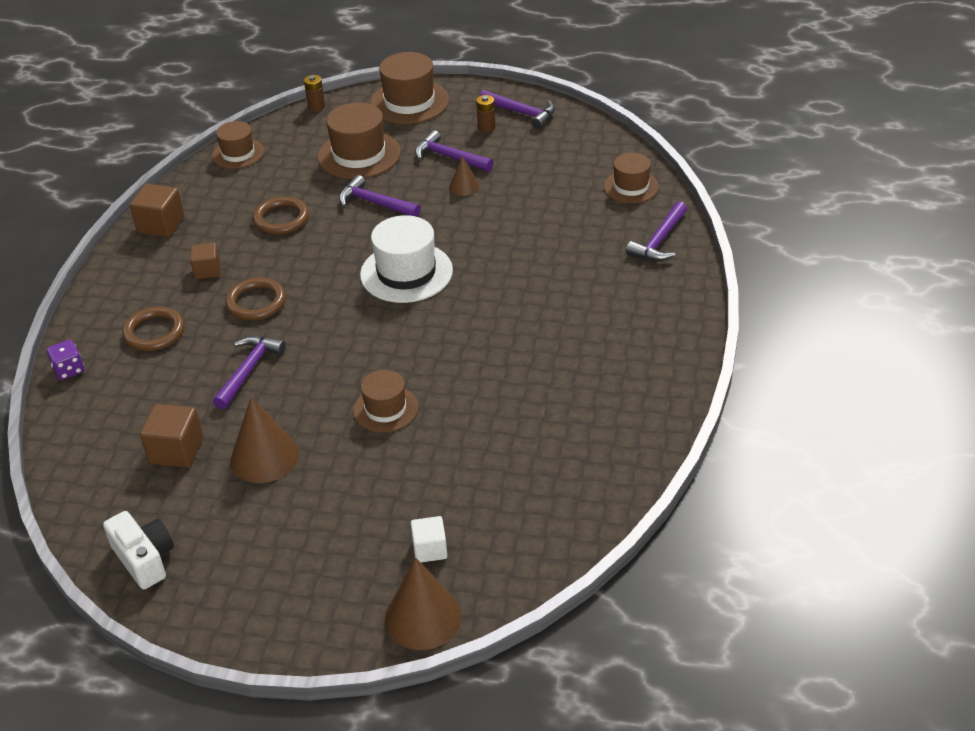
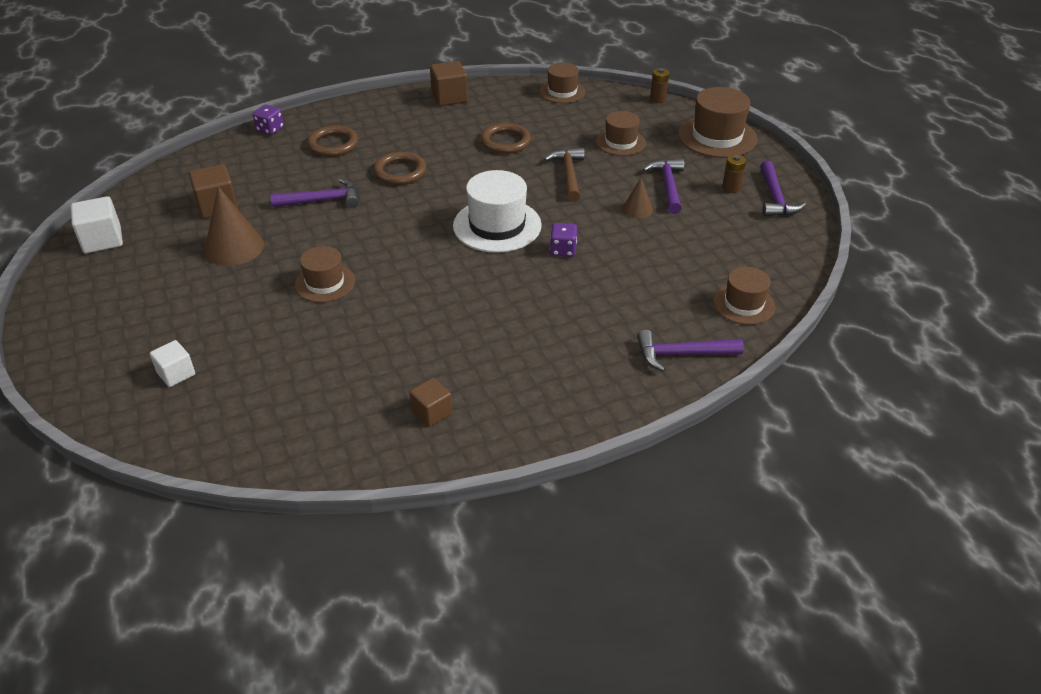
camera: 55 degrees right, 0 degrees up
white camera [103,511,174,589] -> white cube [71,196,123,253]
brown cube [190,243,220,279] -> brown cube moved to [409,378,452,427]
brown hat [317,102,401,179] -> brown hat [596,111,646,156], size x0.63
purple hammer [339,175,421,217] -> brown hammer [544,148,585,202]
brown cone [385,557,462,650] -> none
none -> purple dice [550,223,577,257]

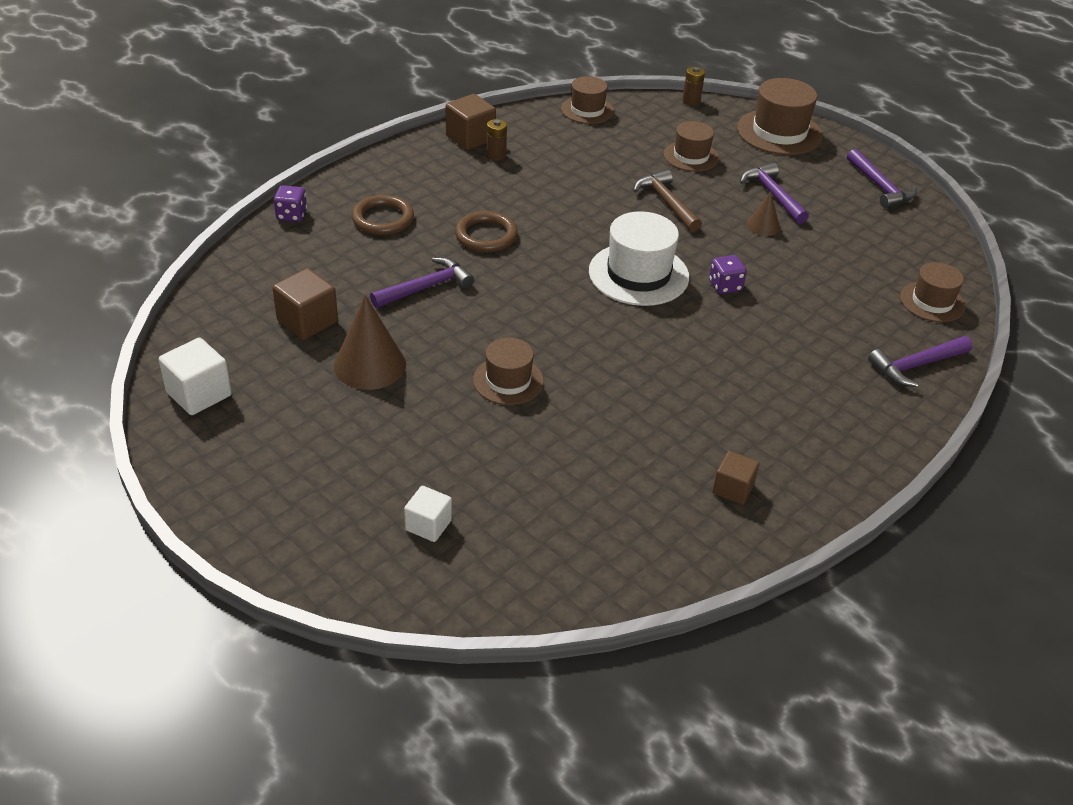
camera: 25 degrees left, 0 degrees up
brown ring [480,123,531,154] -> none
brown battery [722,154,746,193] -> brown battery moved to [486,119,507,161]

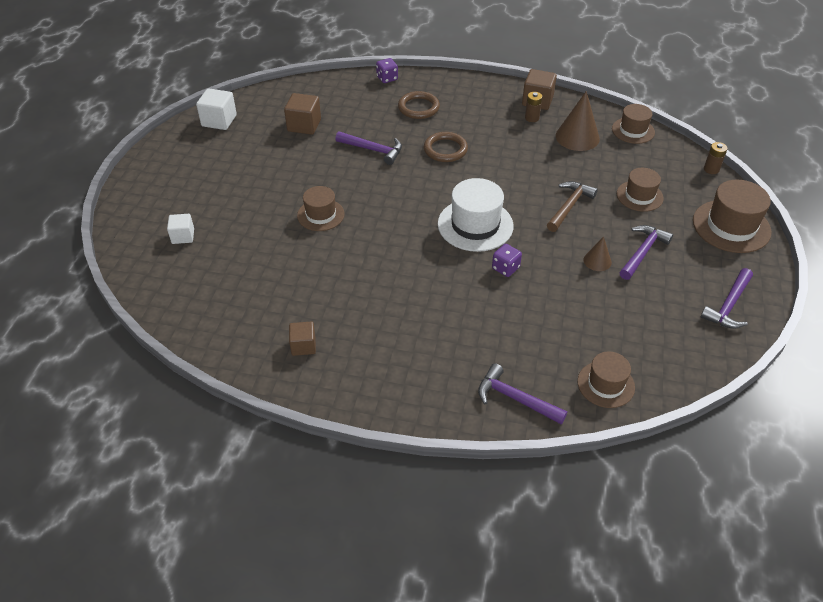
camera: 60 degrees right, 5 degrees up
brown cone [334,295,406,390] -> brown cone moved to [556,91,600,151]

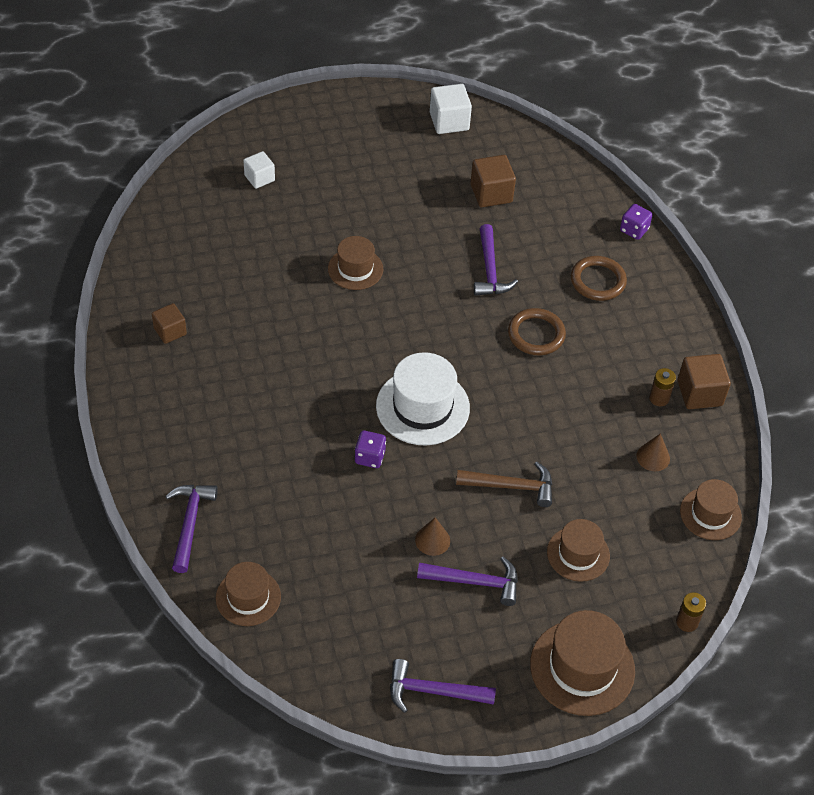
camera: 60 degrees right, 5 degrees up
brown cone [556,91,600,151] -> brown cone [637,433,670,471], size x0.55

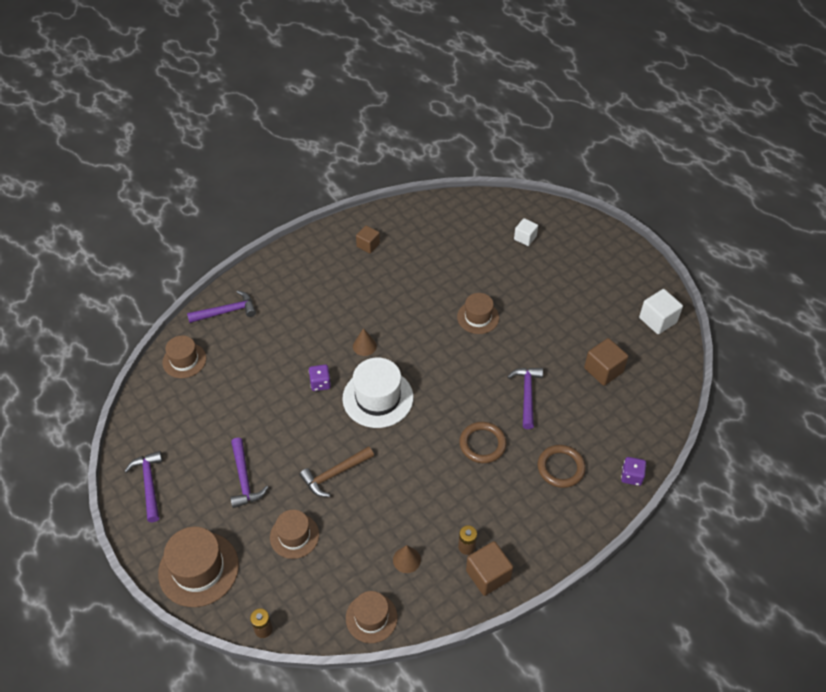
camera: 70 degrees right, 0 degrees up
brown cone [415,517,450,556] -> brown cone moved to [353,328,377,356]
brown hammer [456,461,552,507] -> brown hammer turned 75 degrees clockwise [300,446,374,497]
purple hammer [474,224,518,296] -> purple hammer turned 120 degrees clockwise [507,368,543,429]

